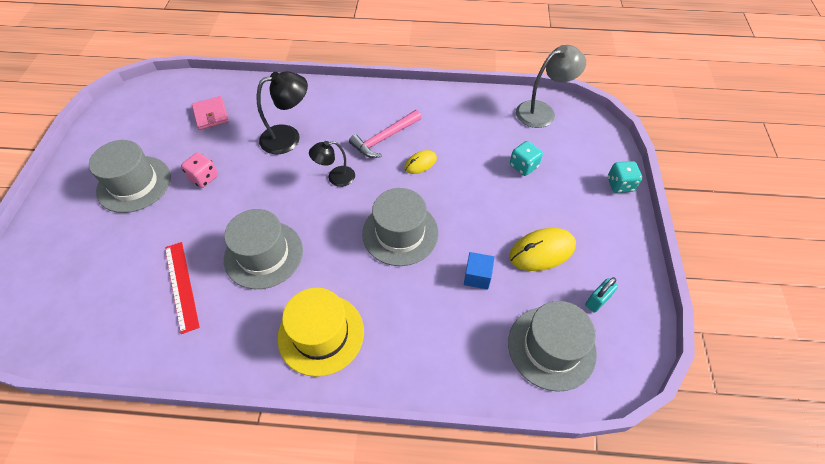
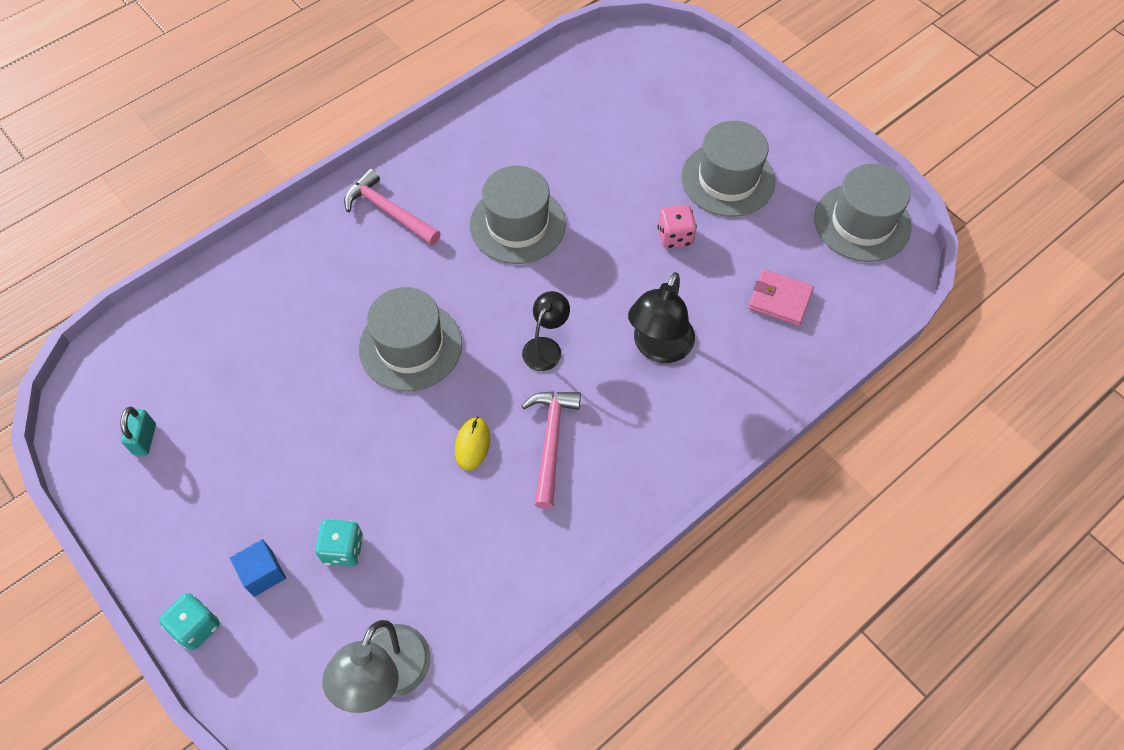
camera: 135 degrees right, 5 degrees up
red ruler [165,242,200,334] -> none
yellow hat [277,288,364,377] -> pink hammer [344,168,441,245]
blue cube [464,252,495,290] -> blue cube moved to [230,539,286,597]
grey hat [508,301,597,392] -> grey hat moved to [814,164,911,262]
yellow mouse [509,228,576,271] -> none

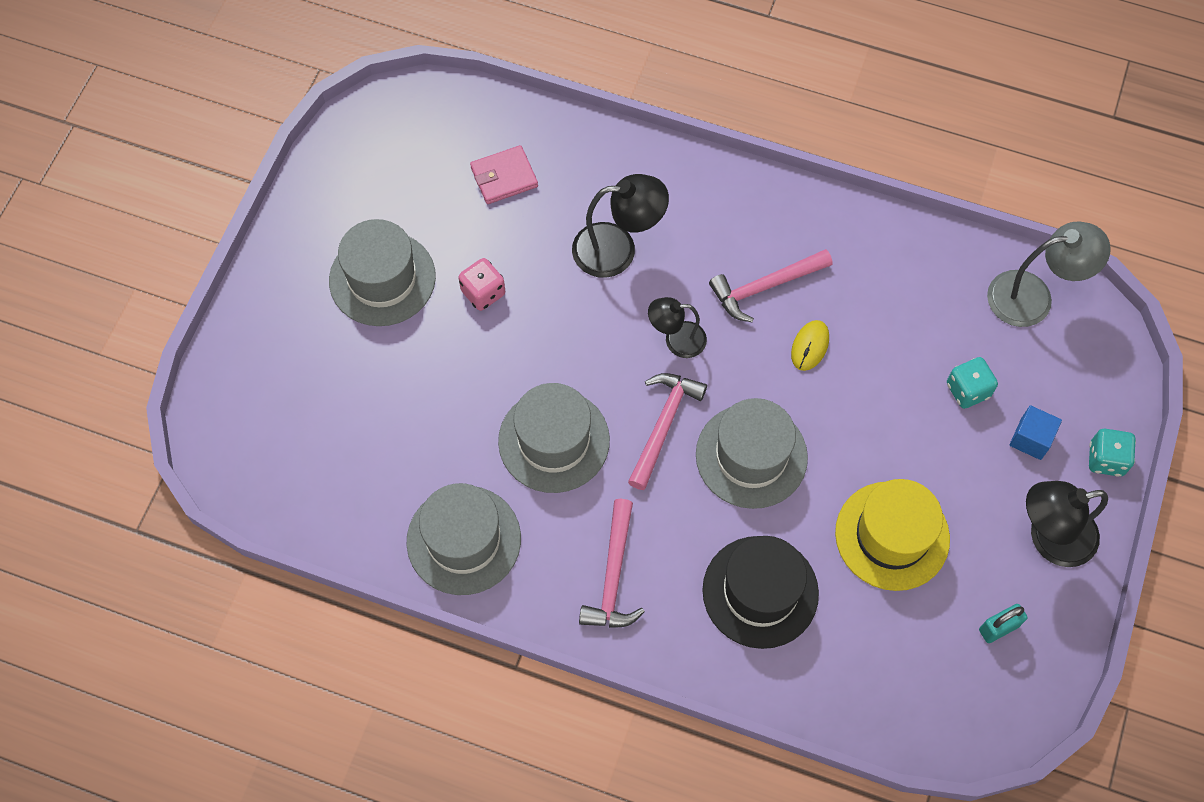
camera: 120 degrees left, 5 degrees up
yellow mouse [455,417,490,471] -> yellow mouse turned 45 degrees counterclockwise [791,320,829,371]
pink wallet [748,269,814,326] -> pink wallet turned 75 degrees clockwise [470,145,538,204]
grey hat [814,164,911,262] -> grey hat moved to [406,483,521,595]
none -> pink hammer [628,373,707,490]
none -> black hat [702,536,819,649]
none -> yellow hat [835,479,950,591]
none -> black lamp [1026,481,1108,567]

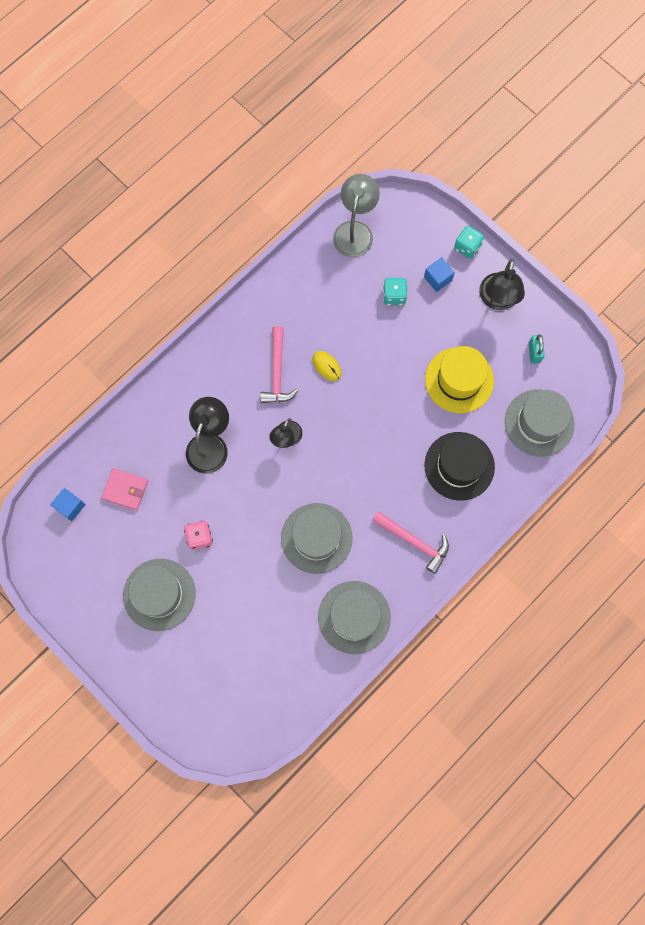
camera: 65 degrees left, 10 degrees up
pink wallet [470,145,538,204] -> pink wallet turned 75 degrees counterclockwise [101,468,148,510]
pink hammer [628,373,707,490] -> none
grey hat [696,398,808,509] -> grey hat moved to [505,389,575,457]
none -> blue cube [50,488,86,521]

